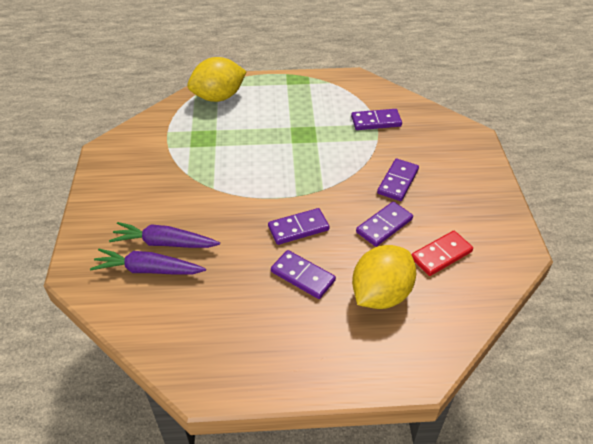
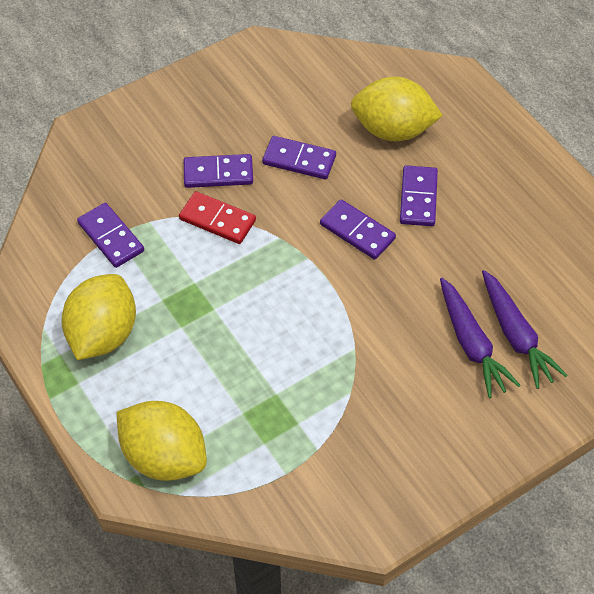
camera: 120 degrees left, 10 degrees up
red domino [411,231,473,276] -> red domino moved to [179,191,256,244]
none -> yellow lemon [62,274,136,360]

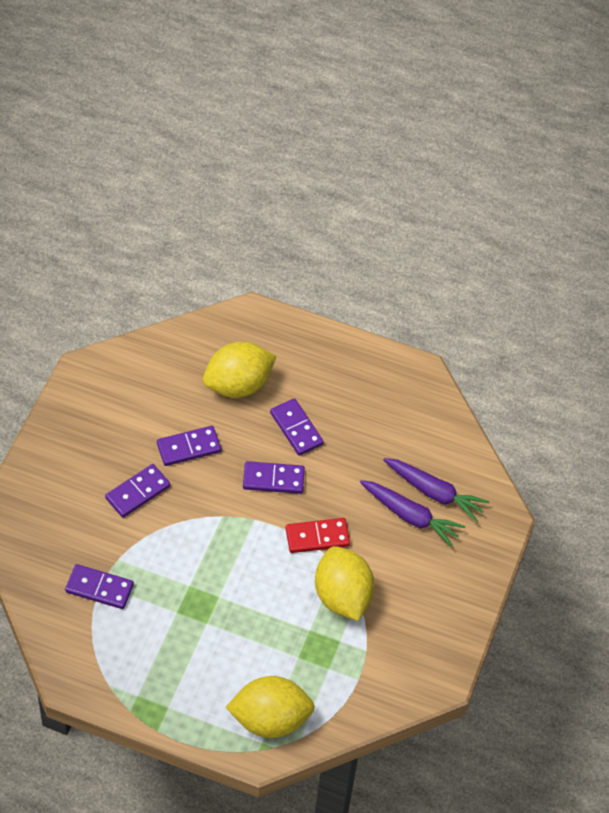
camera: 40 degrees left, 0 degrees up
yellow lemon [62,274,136,360] -> yellow lemon moved to [315,546,375,621]
red domino [179,191,256,244] -> red domino moved to [285,518,350,553]

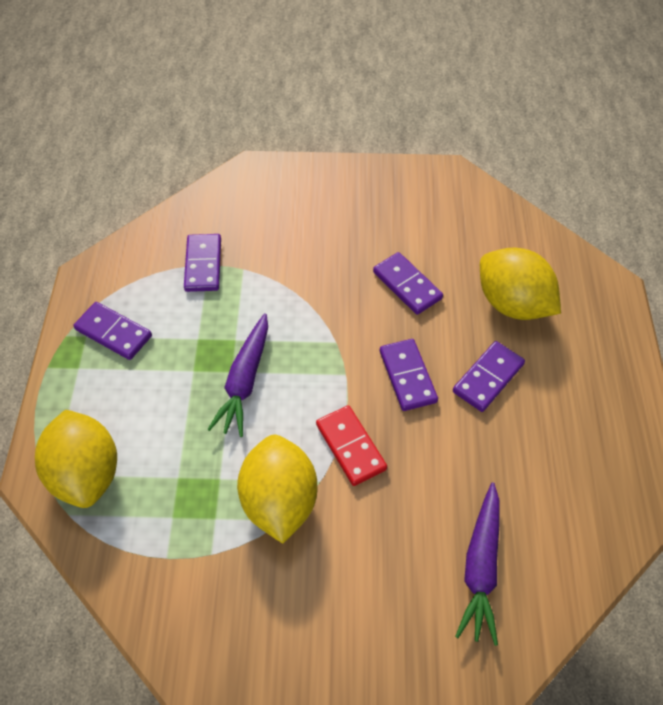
camera: 75 degrees right, 0 degrees up
purple domino [105,464,170,518] -> purple domino moved to [73,302,152,360]
yellow lemon [315,546,375,621] -> yellow lemon turned 60 degrees counterclockwise [237,435,317,544]
purple carrot [360,480,465,547] -> purple carrot moved to [207,313,268,437]

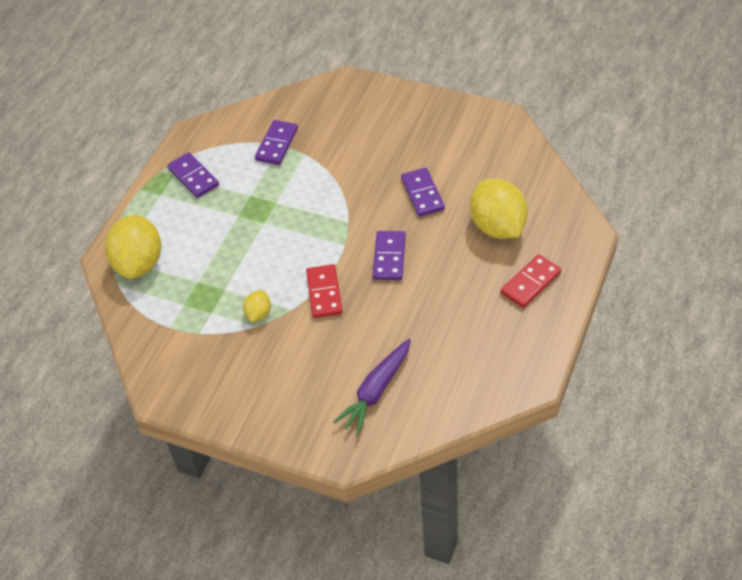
camera: 25 degrees right, 5 degrees down
purple carrot [207,313,268,437] -> none
yellow lemon [237,435,317,544] -> yellow lemon [243,290,271,322], size x0.47
purple domino [453,341,525,412] -> none
none -> red domino [501,255,561,308]

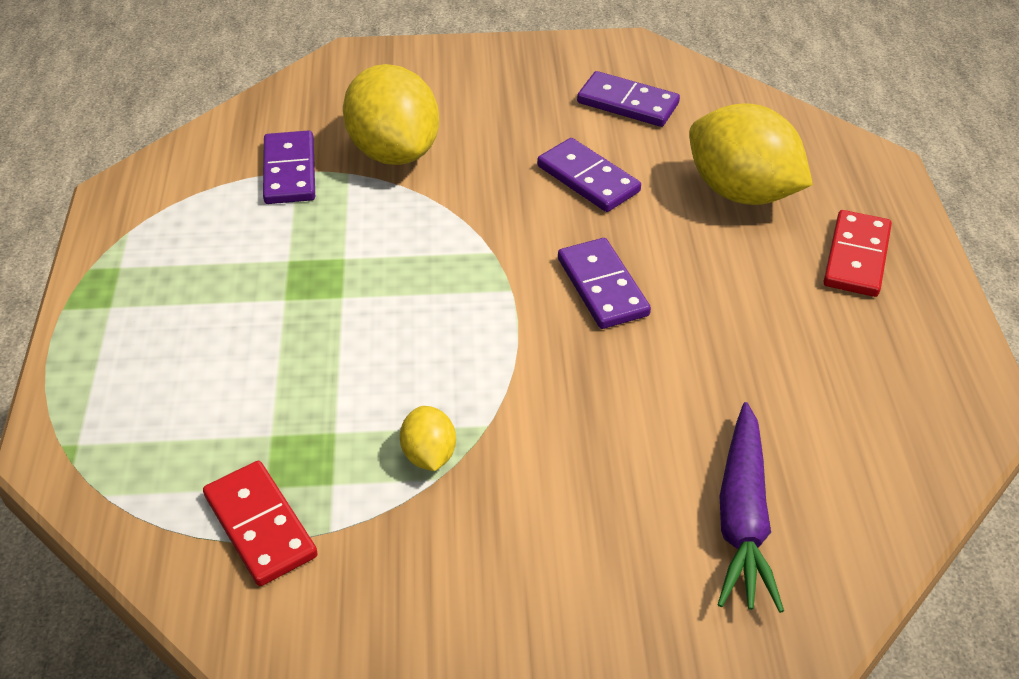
camera: 30 degrees left, 5 degrees down
yellow lemon [105,215,161,279] -> yellow lemon moved to [343,64,439,165]
purple domino [167,152,219,198] -> purple domino moved to [577,71,680,127]
red domino [306,264,343,318] -> red domino moved to [203,461,318,586]

